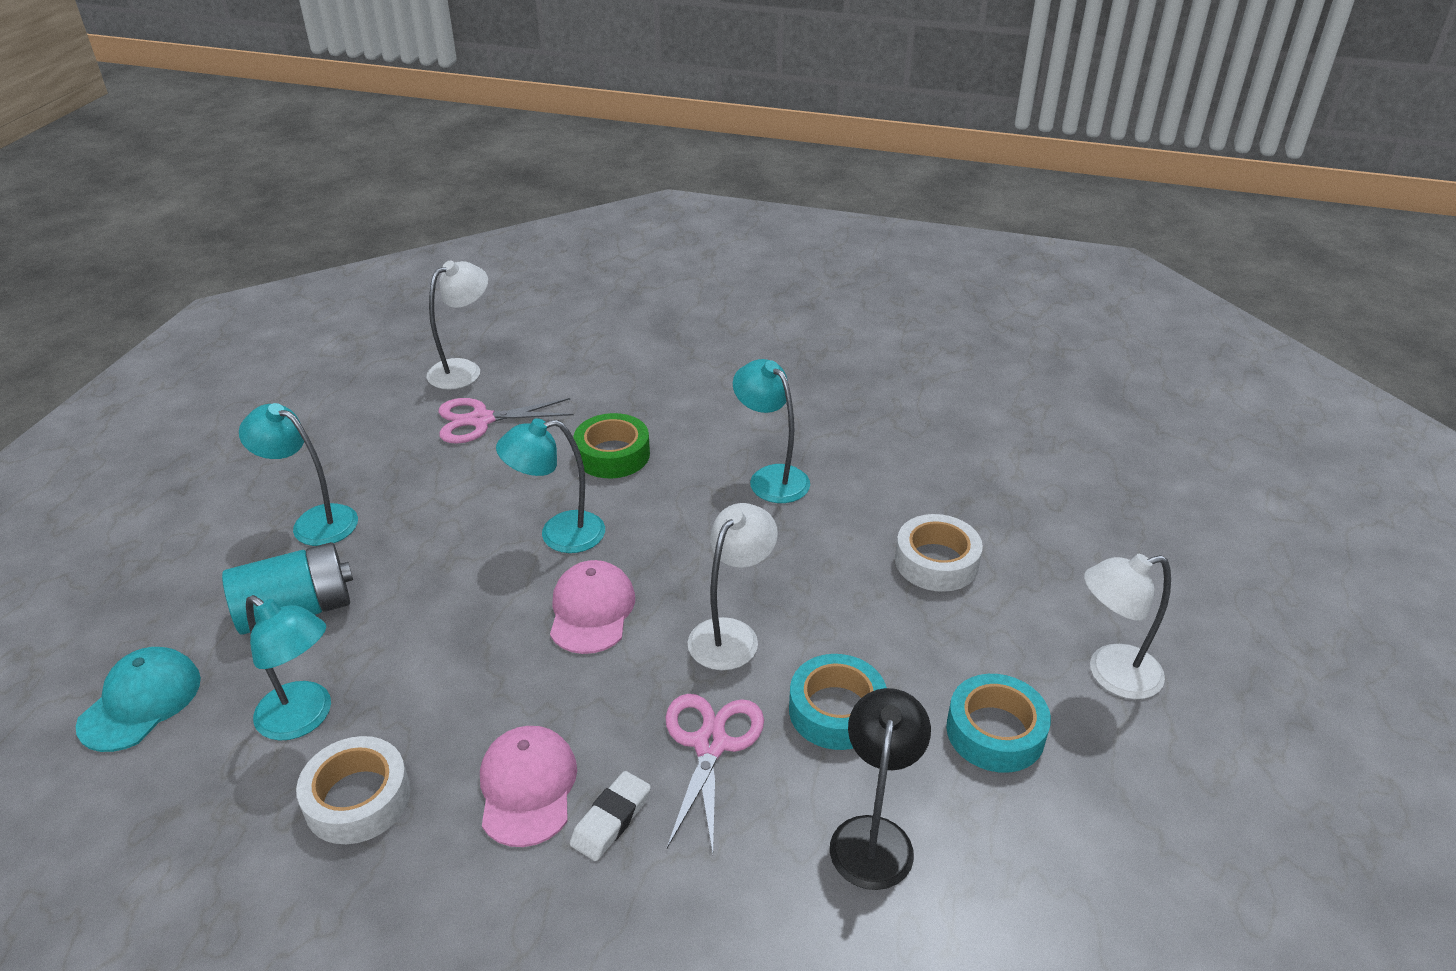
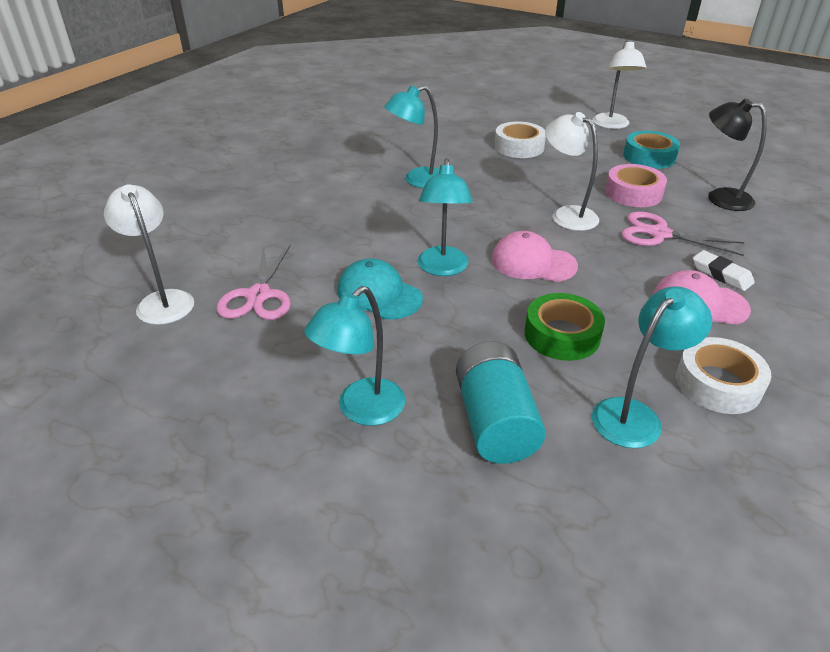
camera: 75 degrees left, 0 degrees up
turquoise cap [76,647,201,752] -> turquoise cap moved to [337,258,423,320]
green tape [573,413,650,478] -> green tape moved to [525,293,605,361]
turquoise tape [789,654,887,750] -> pink tape [605,164,667,207]

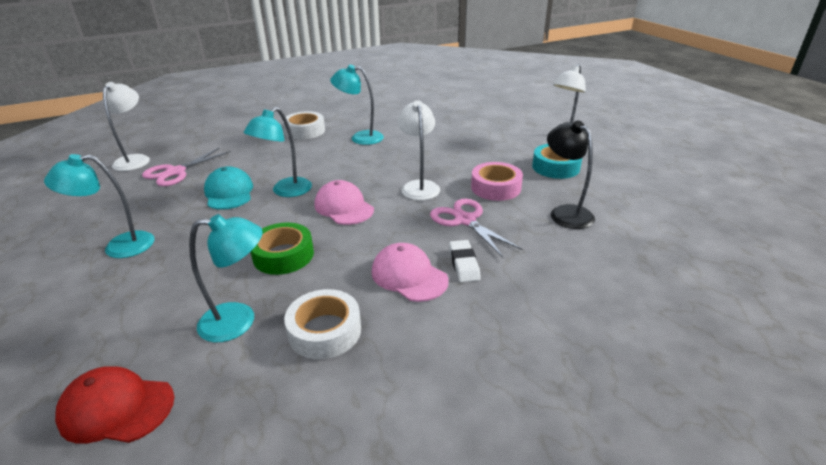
camera: 35 degrees right, 5 degrees down
turquoise battery [456,341,546,464] -> none
white tape [494,121,546,158] -> white tape moved to [283,111,325,140]
none -> red cap [55,366,174,444]

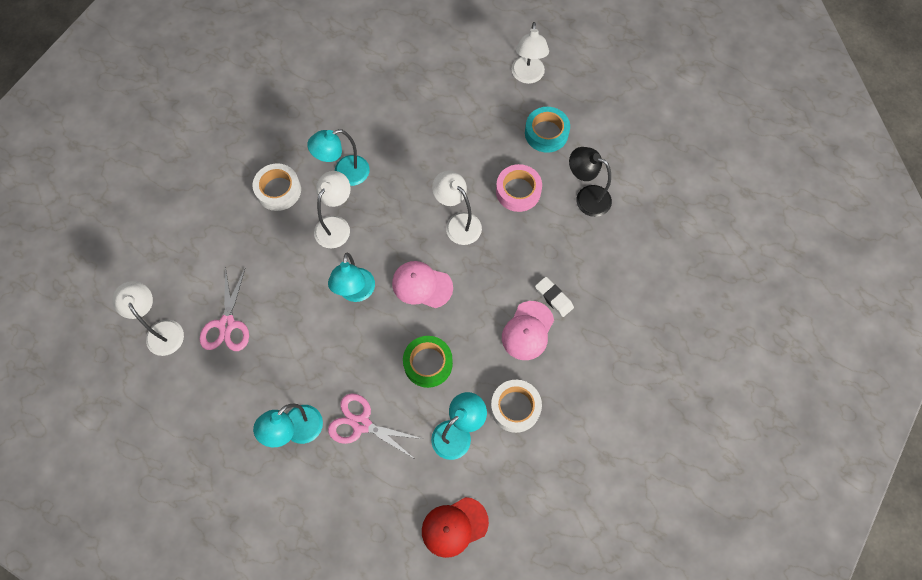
camera: 35 degrees left, 35 degrees up
turquoise cap [204,166,253,210] -> none
pink cap [372,243,449,302] -> pink cap turned 75 degrees counterclockwise [502,301,554,360]
pink scissors [430,199,523,257] -> pink scissors moved to [328,393,423,459]
none -> white lamp [314,171,351,248]

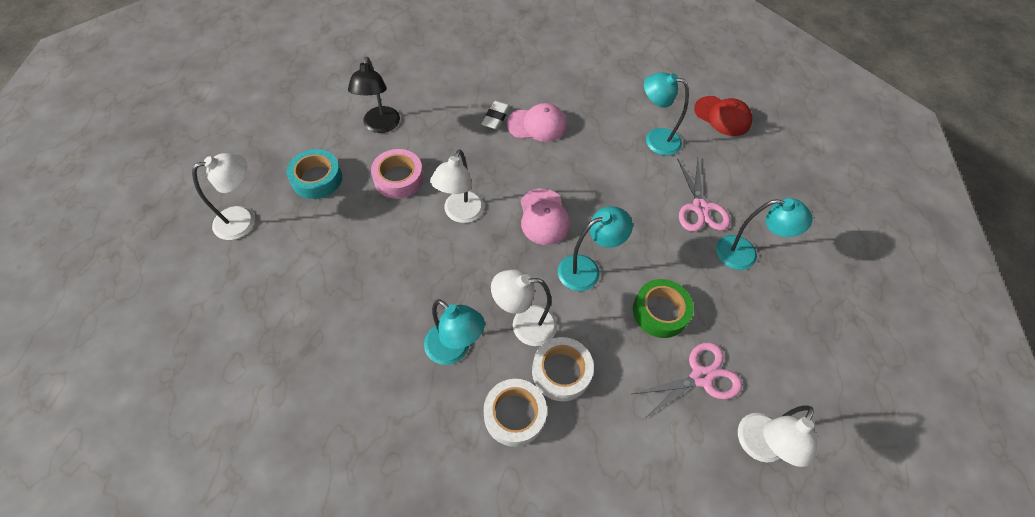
camera: 120 degrees left, 10 degrees down
green tape [403,336,453,388] -> green tape moved to [633,279,694,338]
white tape [491,380,542,433] -> white tape moved to [532,337,594,401]

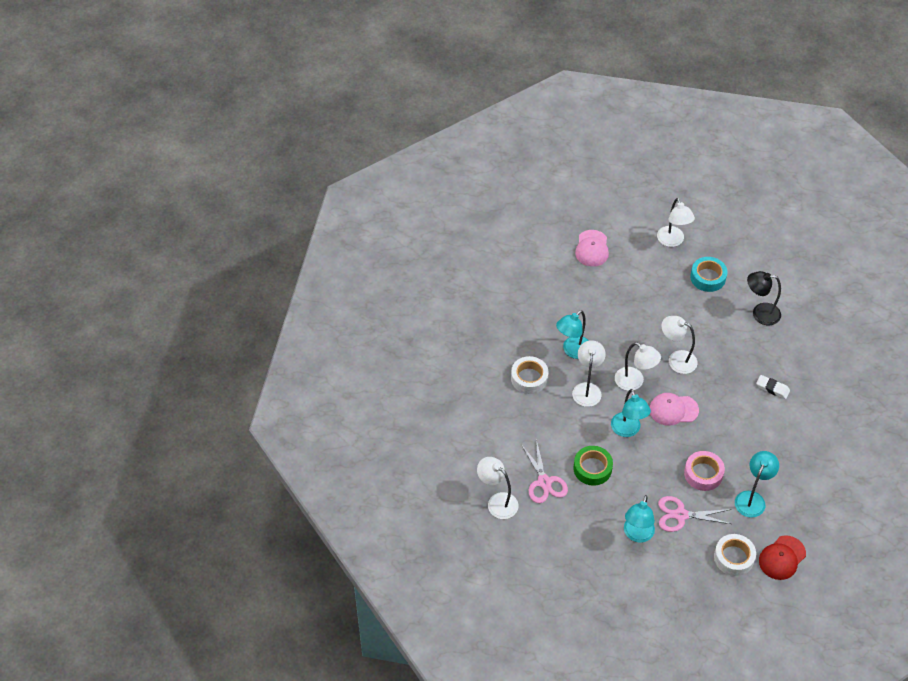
camera: 100 degrees right, 5 degrees down
pink tape [371,149,424,199] -> pink tape moved to [684,451,725,491]
pink cap [507,103,567,142] -> pink cap moved to [575,230,609,267]
white tape [532,337,594,401] -> white tape moved to [714,534,756,576]
none -> white lamp [615,342,661,391]

